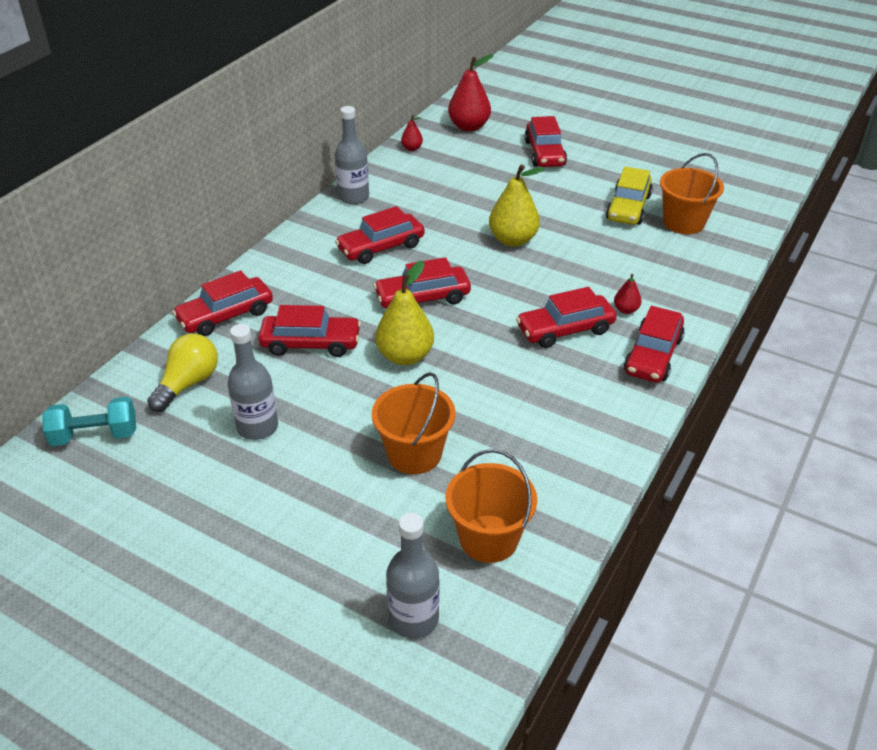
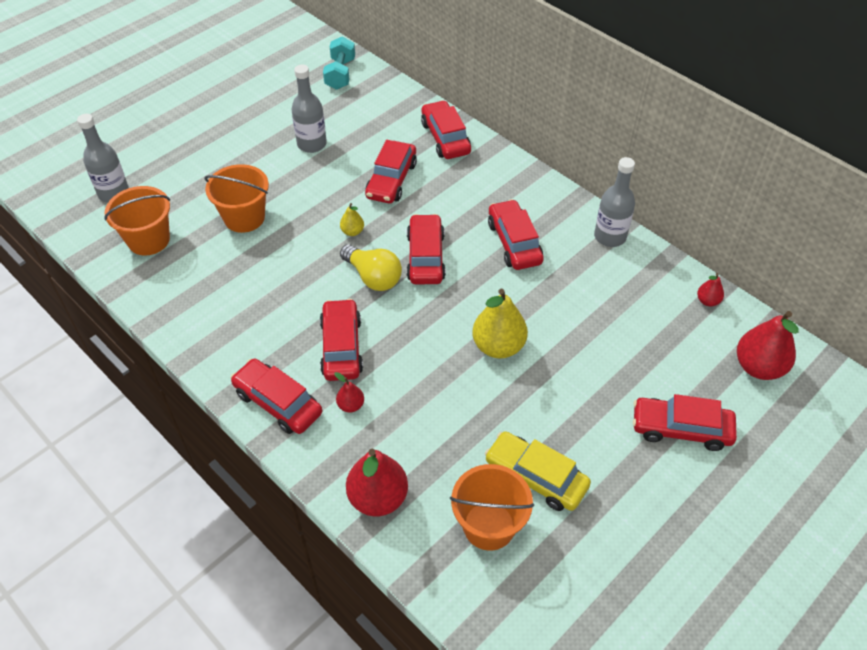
camera: 105 degrees right, 10 degrees up
yellow light bulb [147,334,218,412] -> yellow light bulb moved to [340,245,402,291]
yellow pear [375,261,434,365] -> yellow pear [340,203,364,236], size x0.49
none -> red pear [346,449,408,516]

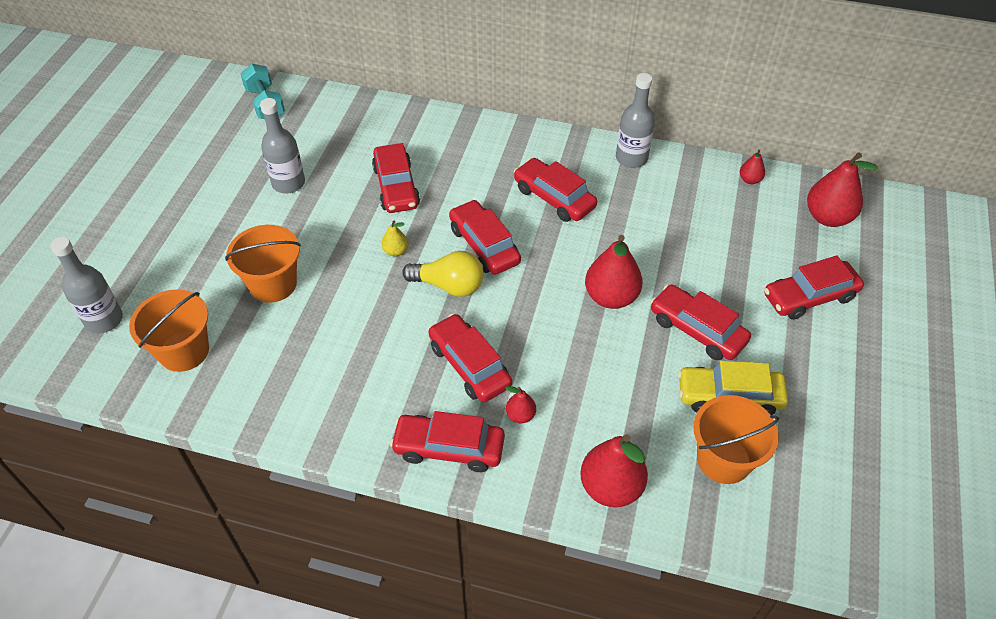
camera: 30 degrees left, 0 degrees up
red car [421,100,471,159] -> red car moved to [651,284,751,360]
yellow pear [472,289,528,359] -> red pear [585,235,643,309]

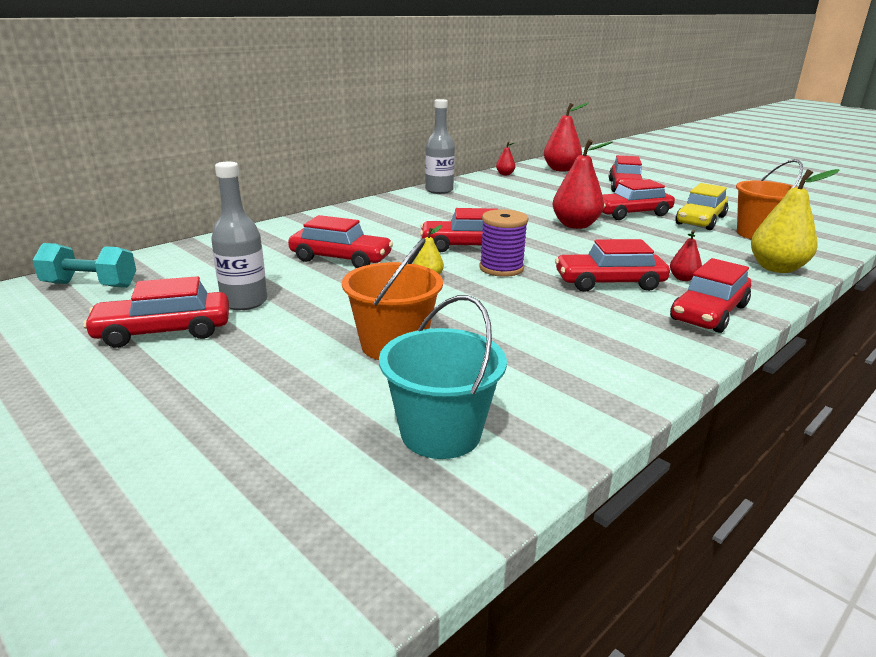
camera: 60 degrees left, 25 degrees down
grey bottle [50,237,123,334] -> none
orange bucket [129,289,209,372] -> turquoise bucket [379,295,507,459]
yellow light bulb [402,251,484,297] -> purple spool [479,209,529,277]
red car [514,158,597,222] -> red car moved to [83,276,229,348]
red pear [580,434,648,507] -> yellow pear [751,169,839,273]

